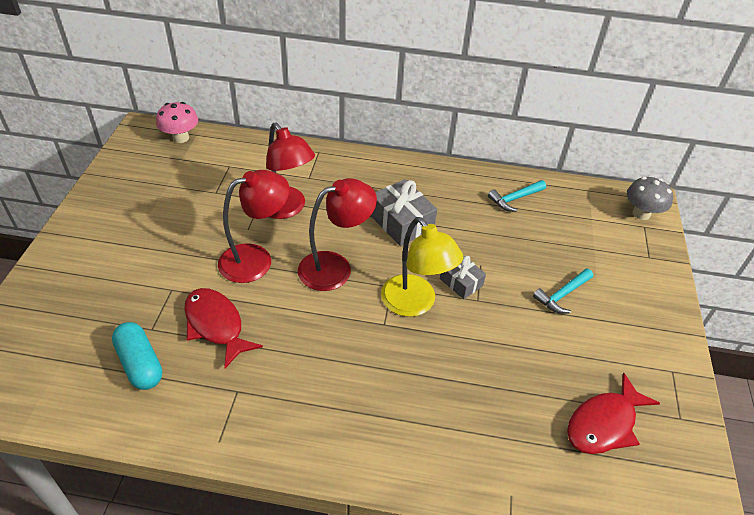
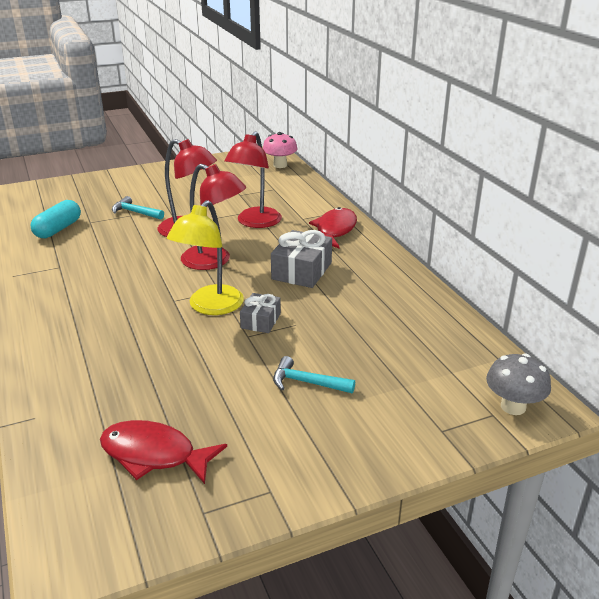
camera: 60 degrees right, 15 degrees down
red fish [184,288,263,368] -> red fish moved to [309,207,357,249]
turquoise hammer [488,180,546,212] -> turquoise hammer moved to [112,196,164,220]

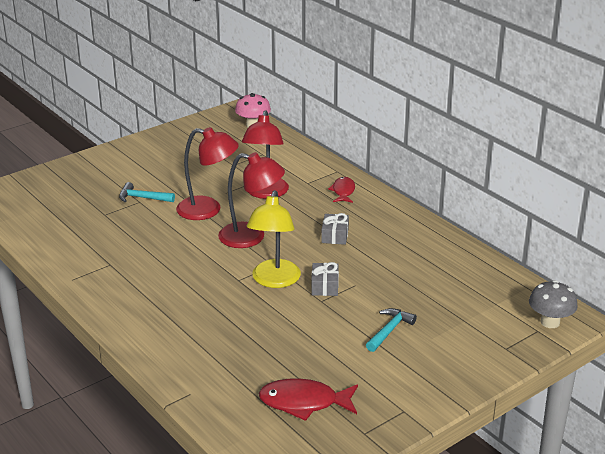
camera: 15 degrees left, 0 degrees up
turquoise capsule [30,200,81,238] -> none
grey gift [271,230,332,288] -> grey gift [321,213,349,245], size x0.61
turquoise hammer [273,356,355,393] -> turquoise hammer turned 120 degrees clockwise [366,308,417,352]
red fish [309,207,357,249] -> red fish [328,177,355,203], size x0.63

